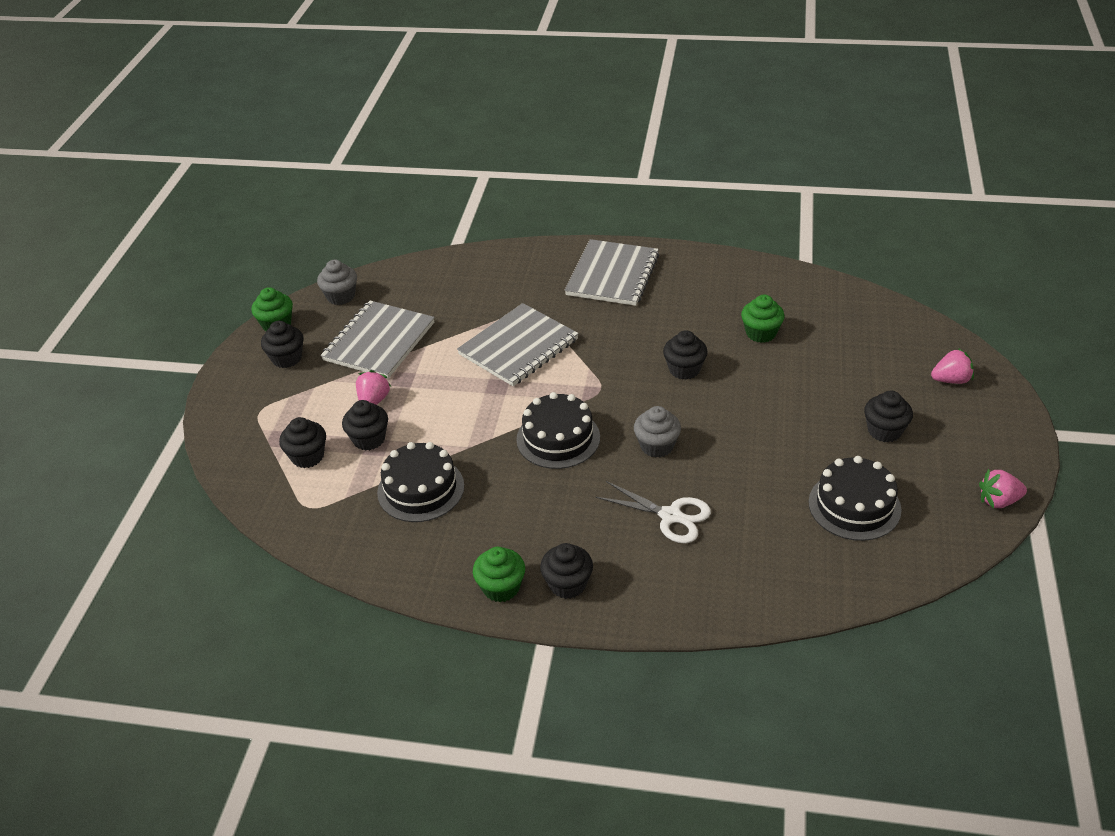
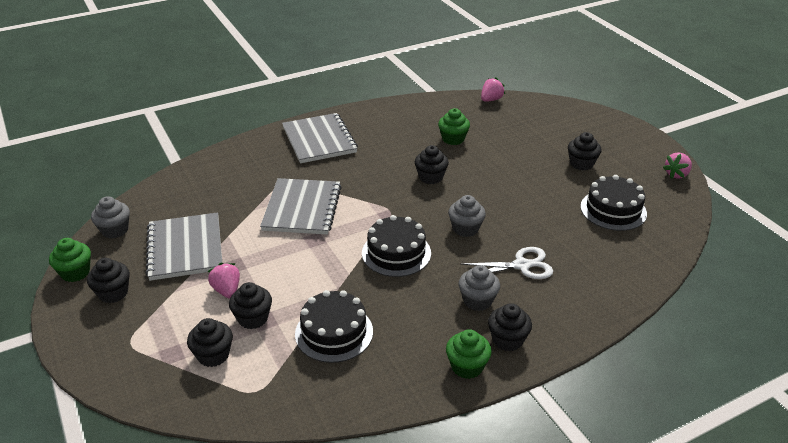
camera: 40 degrees left, 5 degrees down
pink strawberry [931,348,974,384] -> pink strawberry moved to [481,77,505,102]
none -> grey cupcake [458,265,500,311]

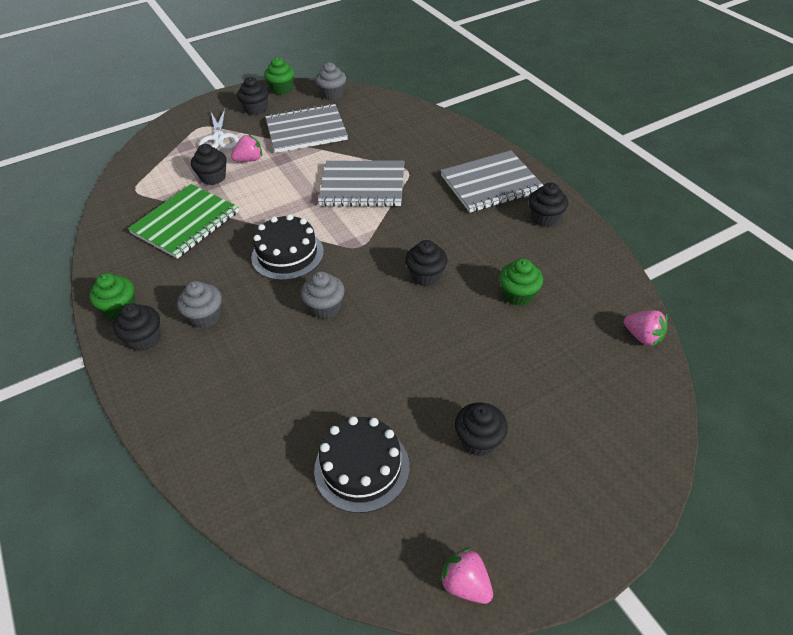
camera: 90 degrees right, 10 degrees up
black cupcake [187,318,233,367] -> black cupcake moved to [529,183,568,227]
black cake [295,290,373,363] -> green notebook [128,184,239,259]
white scissors [461,247,553,279] -> white scissors moved to [199,109,239,149]

